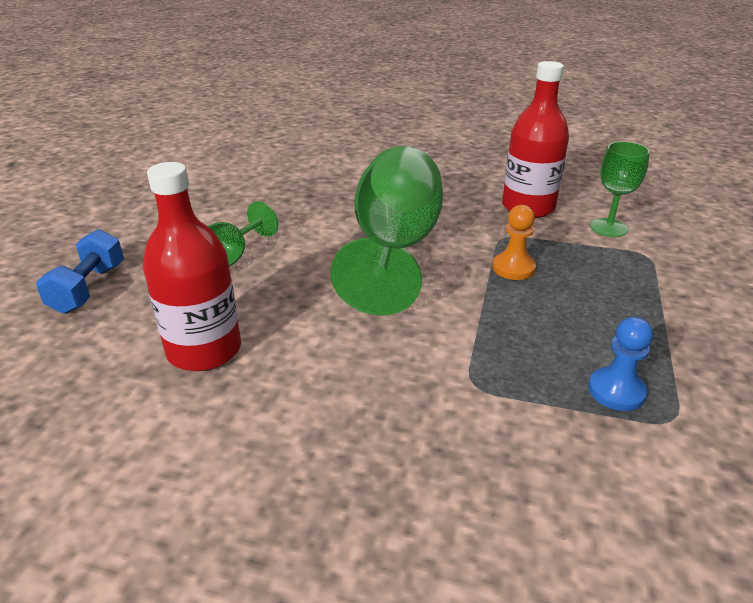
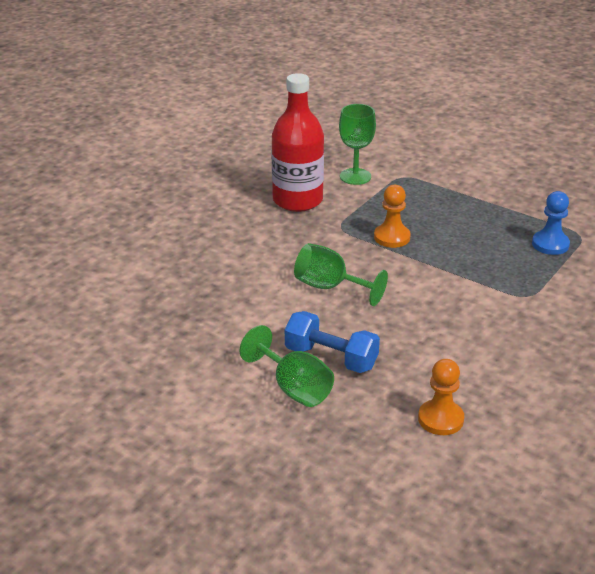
camera: 70 degrees left, 0 degrees up
blue dumbbell [36,229,124,314] -> blue dumbbell moved to [285,311,380,373]
red bottle [143,162,241,371] -> orange pawn [418,359,464,435]
green goblet [330,146,443,315] -> green goblet [294,243,388,306], size x0.50

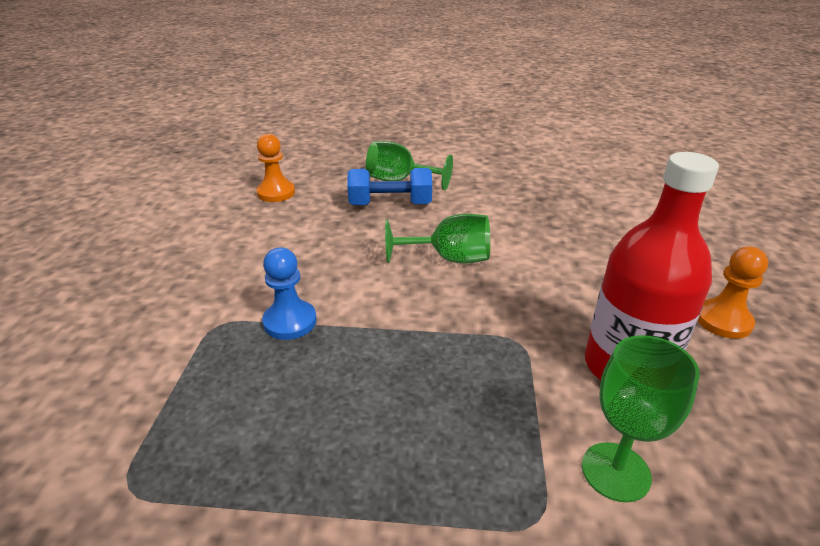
camera: 150 degrees right, 0 degrees up
orange pawn [374,185,411,248] -> orange pawn moved to [698,247,768,339]
blue pawn [532,191,570,255] -> blue pawn moved to [262,247,317,340]

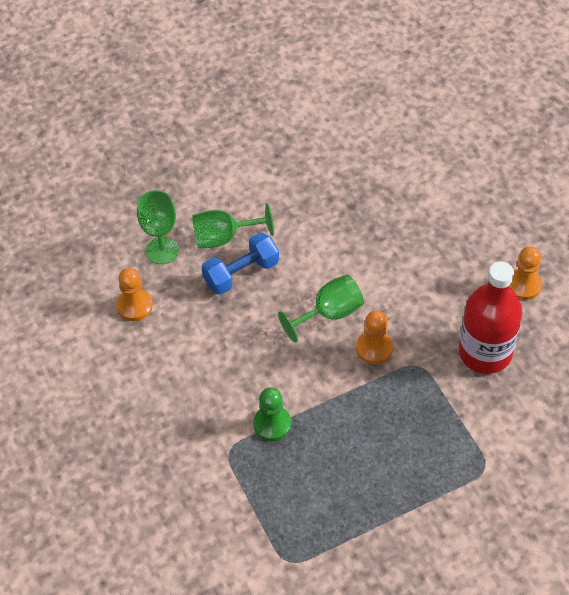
camera: 30 degrees left, 20 degrees up
blue pawn [262,247,317,340] -> green pawn [253,387,291,441]
green goblet [582,335,700,503] -> green goblet moved to [137,190,179,264]
none -> orange pawn [356,311,393,364]

